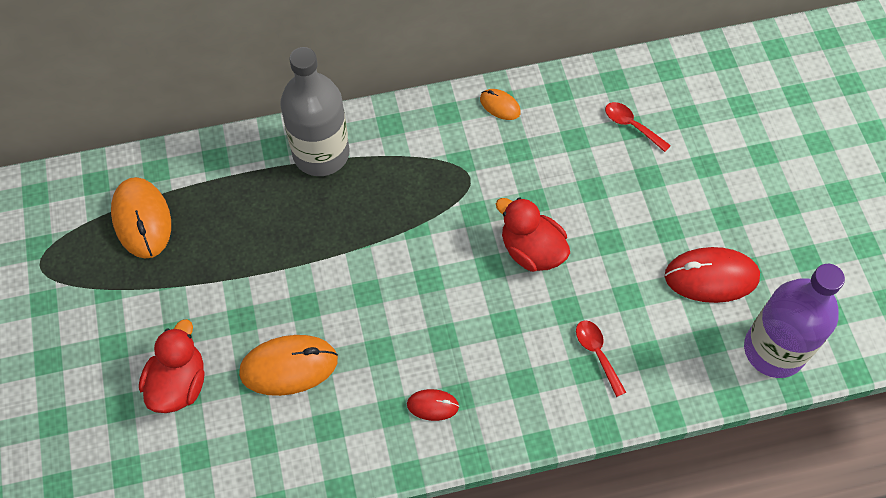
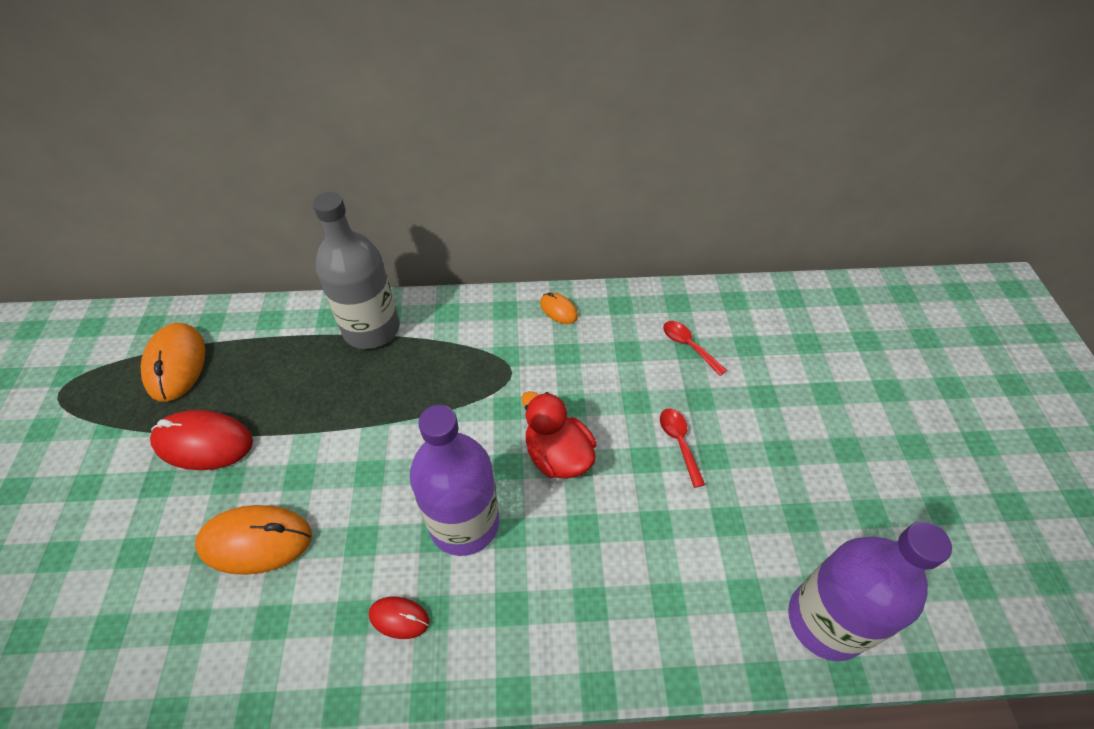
camera: 10 degrees right, 10 degrees down
red duck [139,319,204,413] -> none
red spoon [576,320,626,397] -> red spoon moved to [660,409,705,488]
red mouse [665,247,760,303] -> red mouse moved to [150,410,253,470]
none -> purple bottle [410,405,499,556]

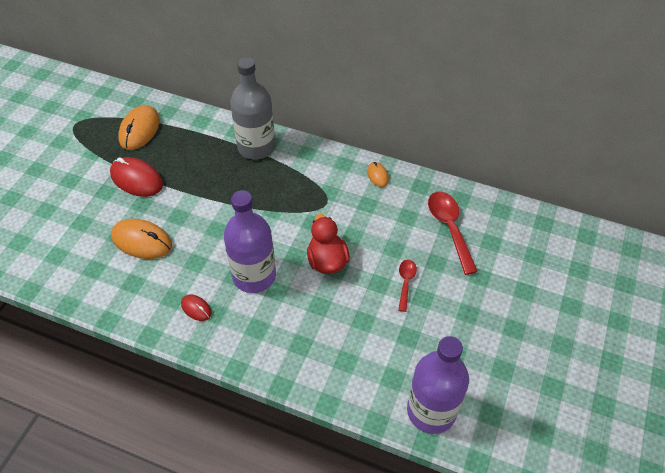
camera: 25 degrees right, 0 degrees up
red spoon [663,321,727,376] -> red spoon [428,192,478,275], size x1.78

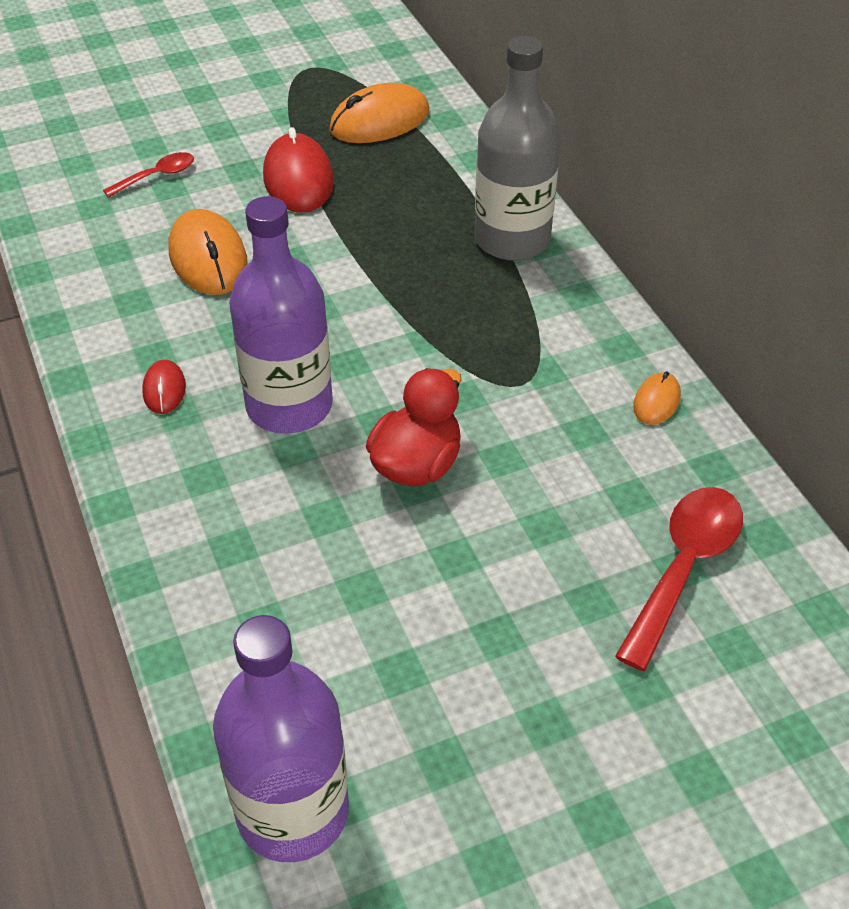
camera: 45 degrees right, 5 degrees down
red spoon [398,260,417,312] -> red spoon moved to [103,152,194,197]

